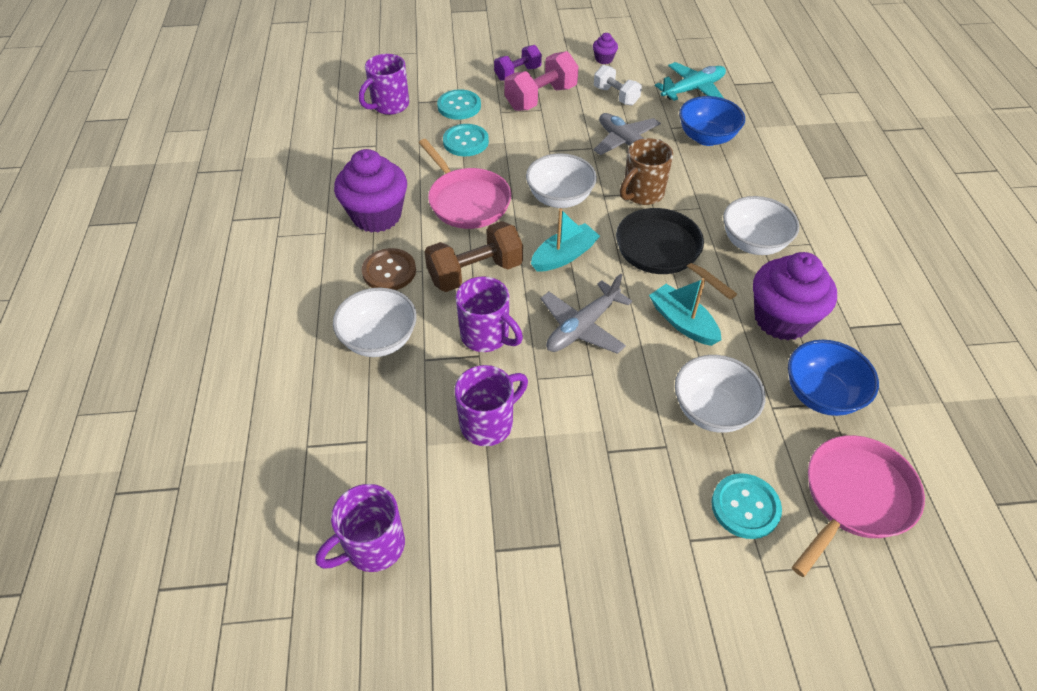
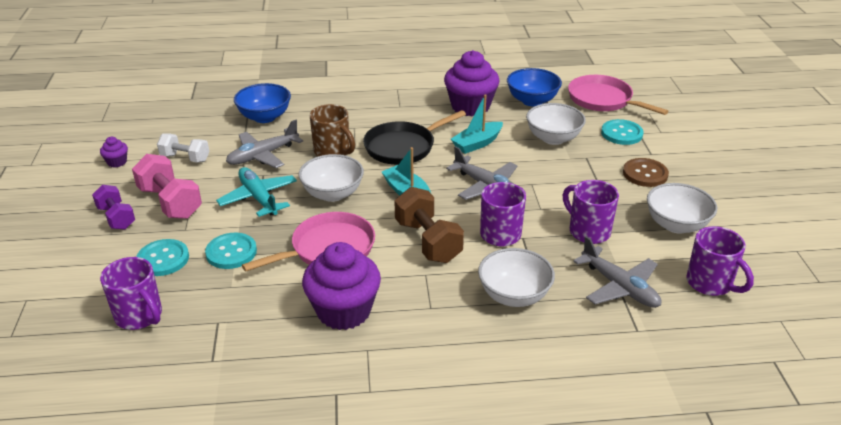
camera: 90 degrees left, 15 degrees down
brown button [362,248,416,290] -> brown button moved to [623,158,669,187]
white dumbbell [594,65,642,106] -> white dumbbell turned 60 degrees clockwise [157,134,209,163]
turquoise plane [655,62,726,101] -> turquoise plane moved to [216,167,297,217]
white bowl [723,196,800,255] -> white bowl moved to [647,183,717,234]
none -> grey plane [573,236,661,308]

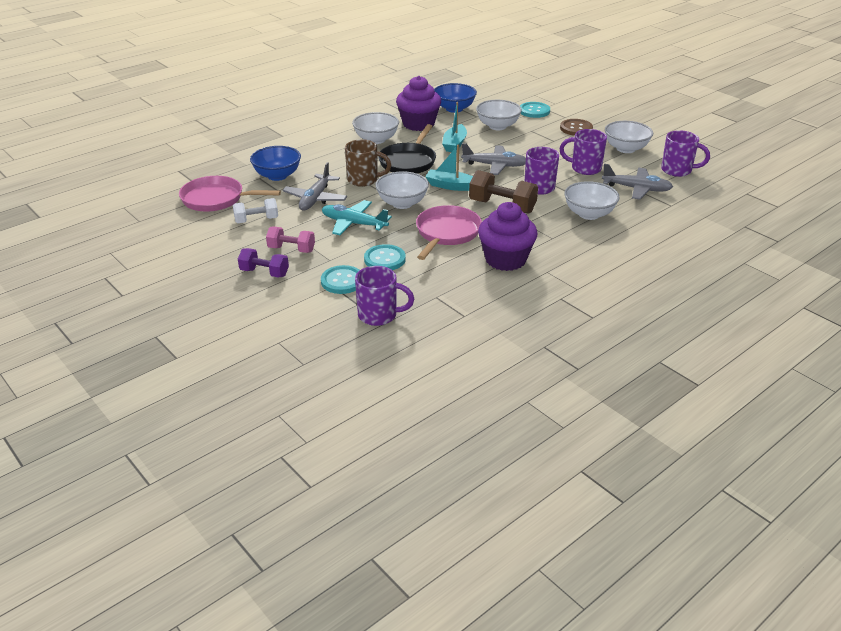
camera: 35 degrees left, 0 degrees up
purple cupcake [100,137,128,168] -> none
pink dumbbell [132,154,202,219] -> pink dumbbell [266,227,315,253], size x0.65
pink pan [568,75,668,115] -> pink pan moved to [179,176,281,212]
none -> white bowl [352,112,399,144]

